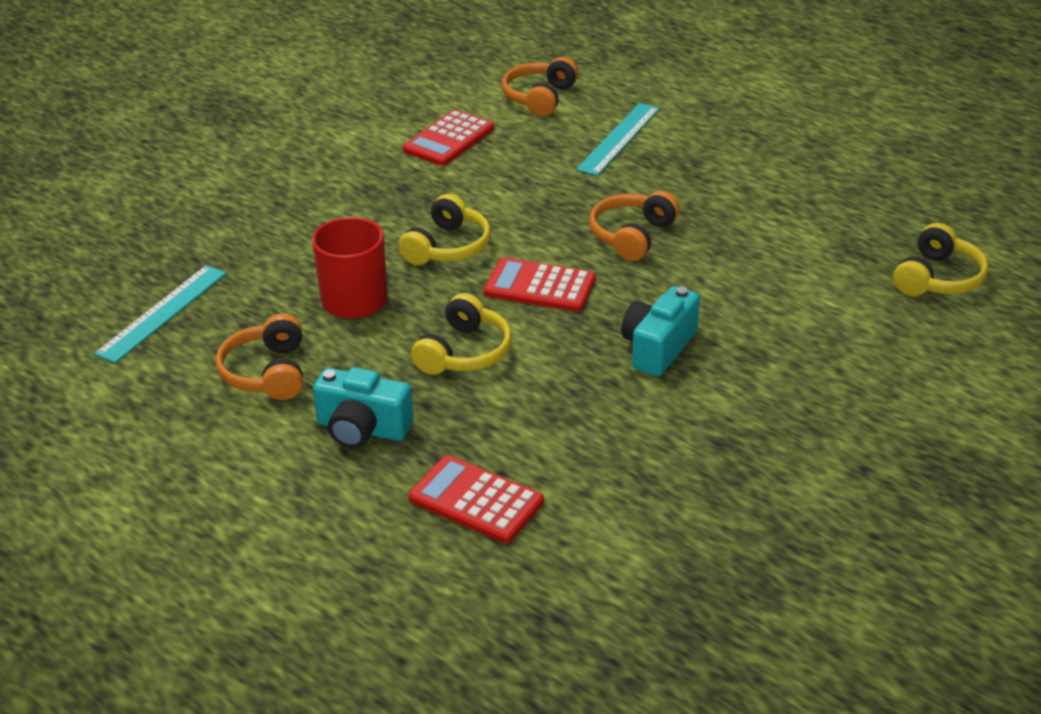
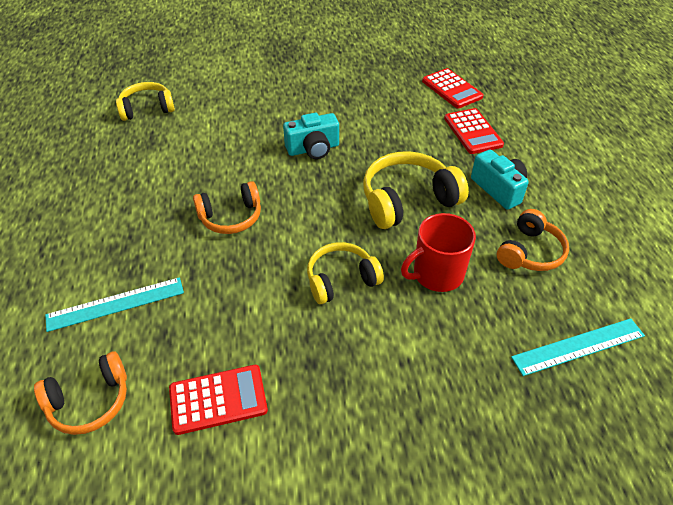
camera: 140 degrees left, 10 degrees up
yellow headphones [411,293,512,375] -> yellow headphones [363,151,469,229], size x1.51
red calculator [484,257,596,312] -> red calculator moved to [422,68,484,108]

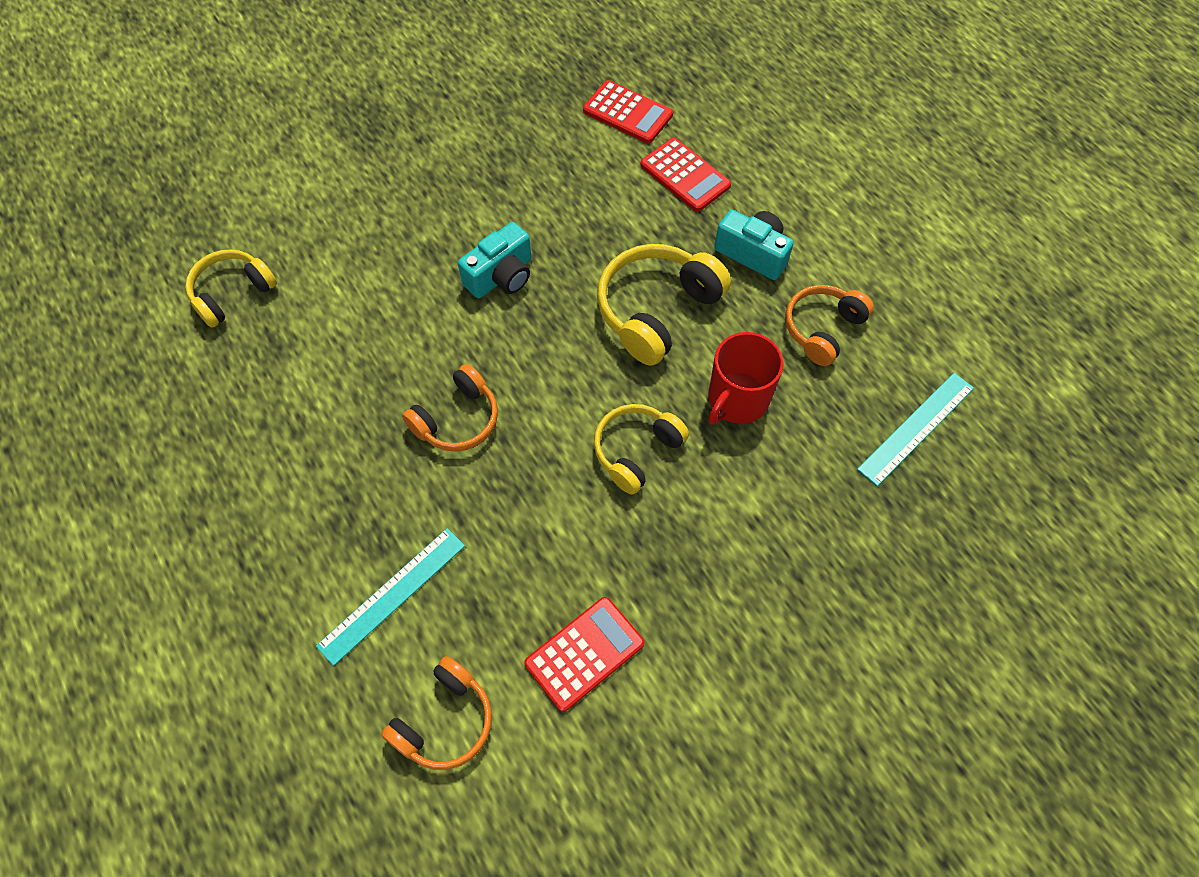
camera: 25 degrees left, 15 degrees up
orange headphones [497,209,569,271] -> orange headphones turned 150 degrees counterclockwise [785,285,874,366]

